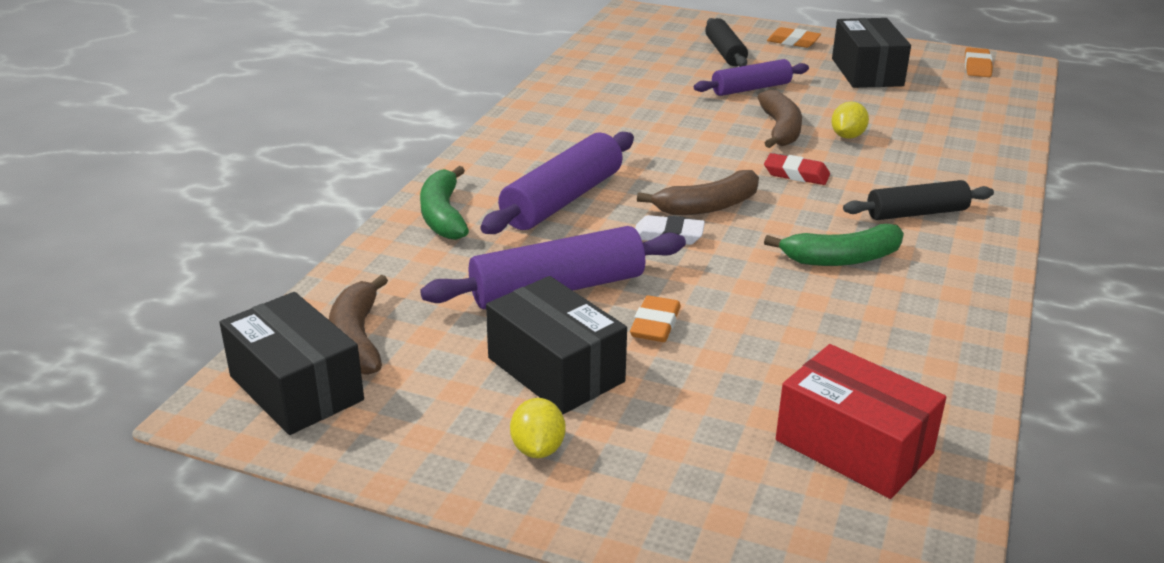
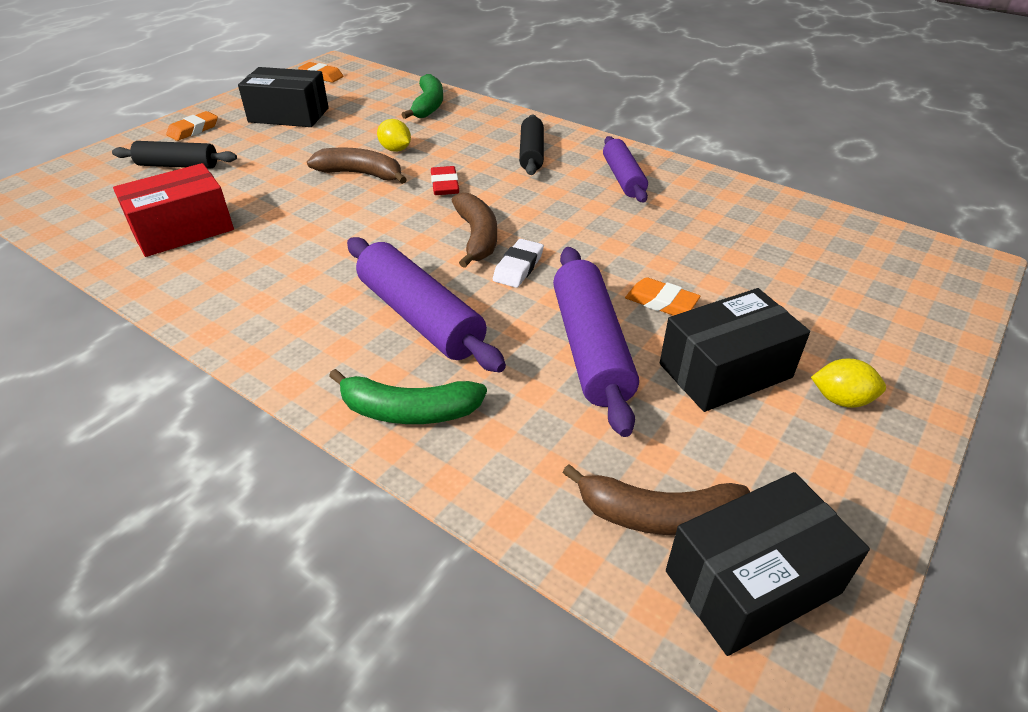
camera: 75 degrees left, 10 degrees up
purple rolling pin [694,59,809,96] -> purple rolling pin moved to [603,136,648,203]
red eraser [764,153,830,185] -> red eraser turned 45 degrees counterclockwise [431,166,459,195]
green banana [764,224,904,266] -> green banana moved to [401,74,443,119]
red box [776,344,946,499] -> red box moved to [113,163,234,257]

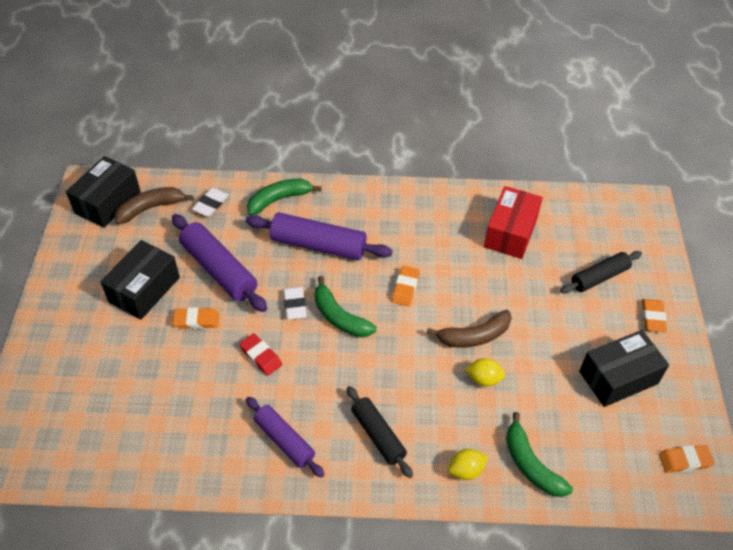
camera: 145 degrees right, 10 degrees up
red eraser [431,166,459,195] -> red eraser moved to [239,333,282,376]
brown banana [451,193,497,268] -> green banana [314,276,376,337]
yellow lemon [811,358,886,408] -> yellow lemon moved to [448,449,488,480]
none -> white eraser [192,188,229,216]
none -> orange eraser [392,266,420,306]

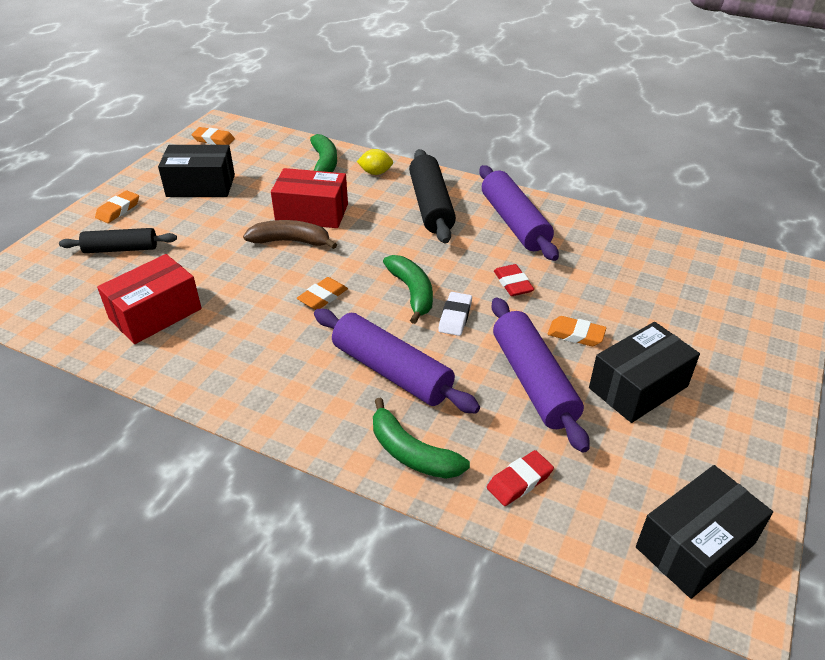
camera: 155 degrees left, 10 degrees down
brown banana [115,187,194,224] -> none
white eraser [192,188,229,216] -> red eraser [487,450,554,506]
purple rolling pin [246,397,324,478] -> purple rolling pin [479,165,559,261], size x1.54
green banana [247,179,322,216] -> green banana turned 45 degrees clockwise [373,398,470,479]
black rolling pin [347,386,413,478] -> black rolling pin [409,149,456,244], size x1.54
yellow lemon [465,358,505,387] -> red box [271,168,348,228]

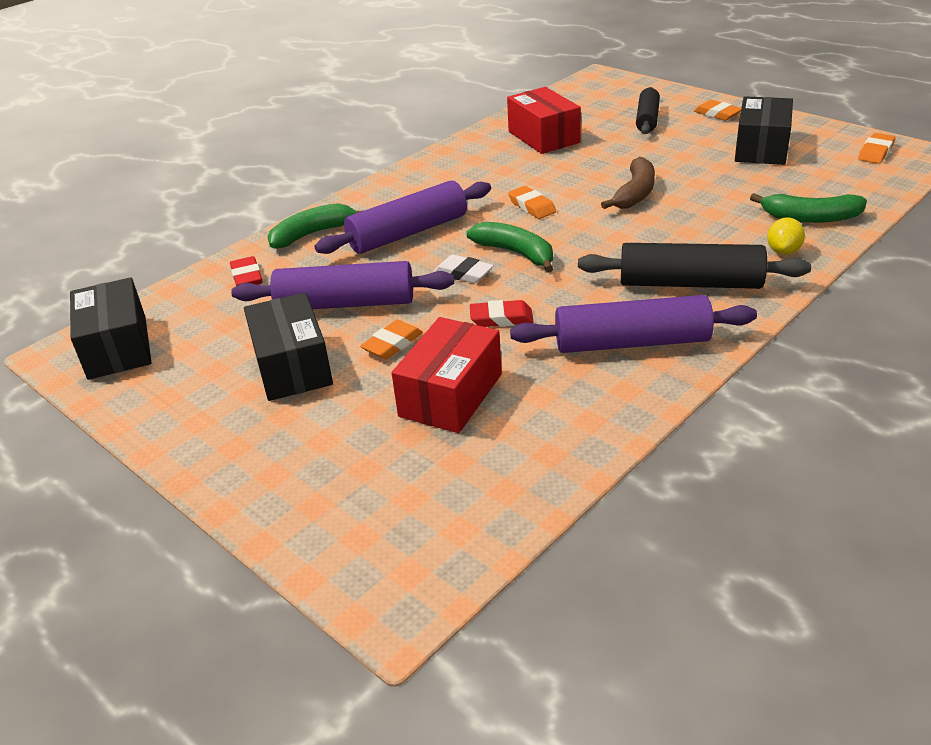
camera: 110 degrees right, 5 degrees down
red box [271,168,348,228] -> red box moved to [392,317,502,433]
green banana [383,255,433,324] -> green banana turned 135 degrees counterclockwise [467,222,553,273]

